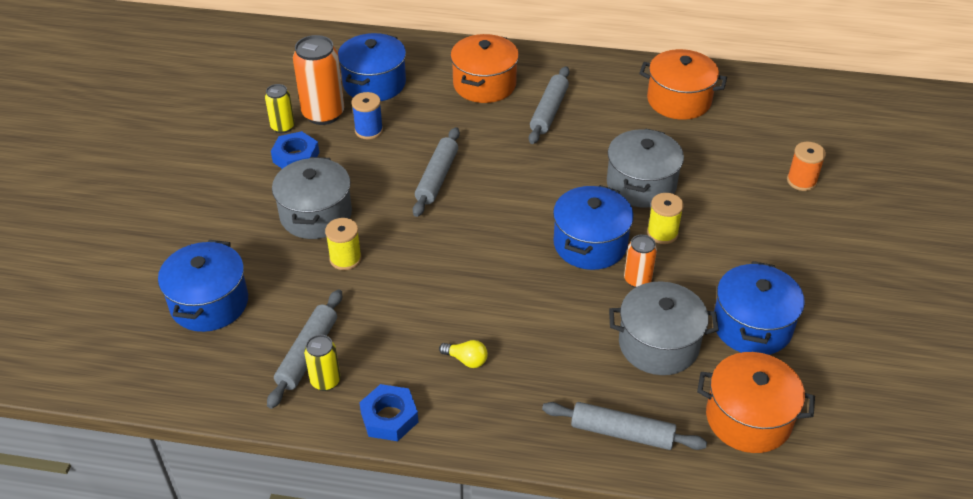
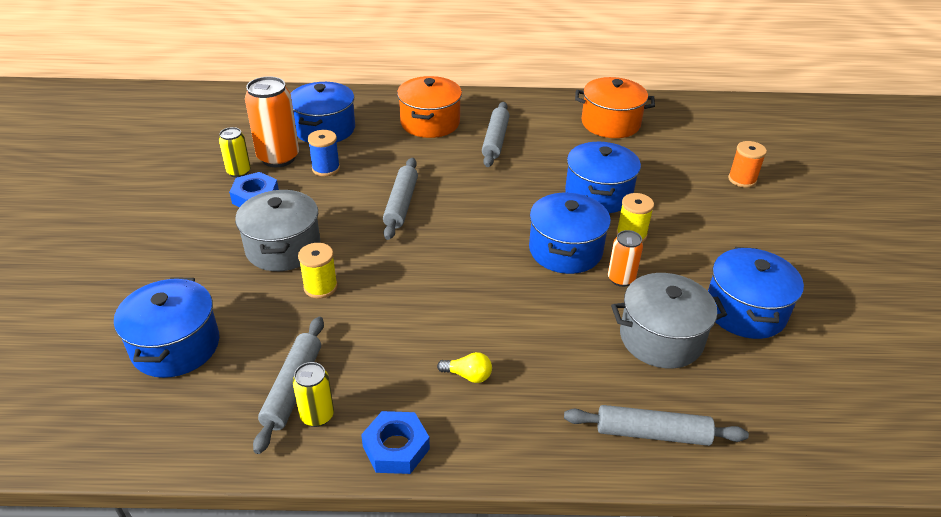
camera: 10 degrees left, 5 degrees down
grey pot [607,128,684,208] -> blue pot [565,142,641,213]
orange pot [697,352,815,453] -> none

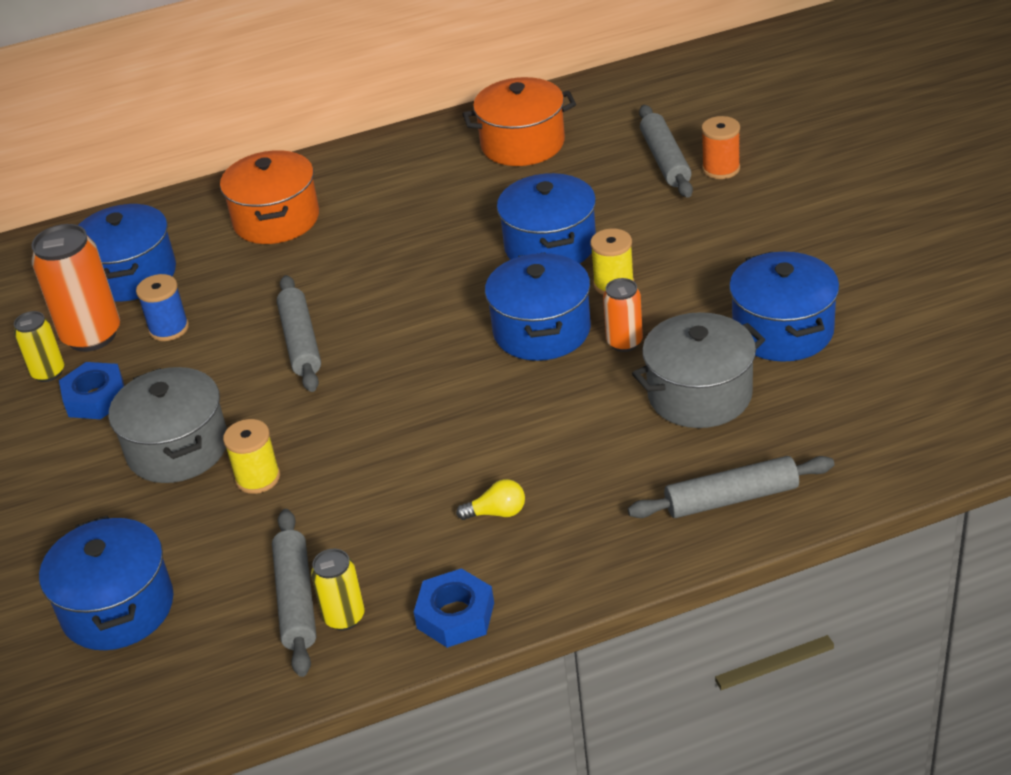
camera: 15 degrees left, 0 degrees up
grey rolling pin [482,102,510,167] -> grey rolling pin moved to [639,105,693,198]

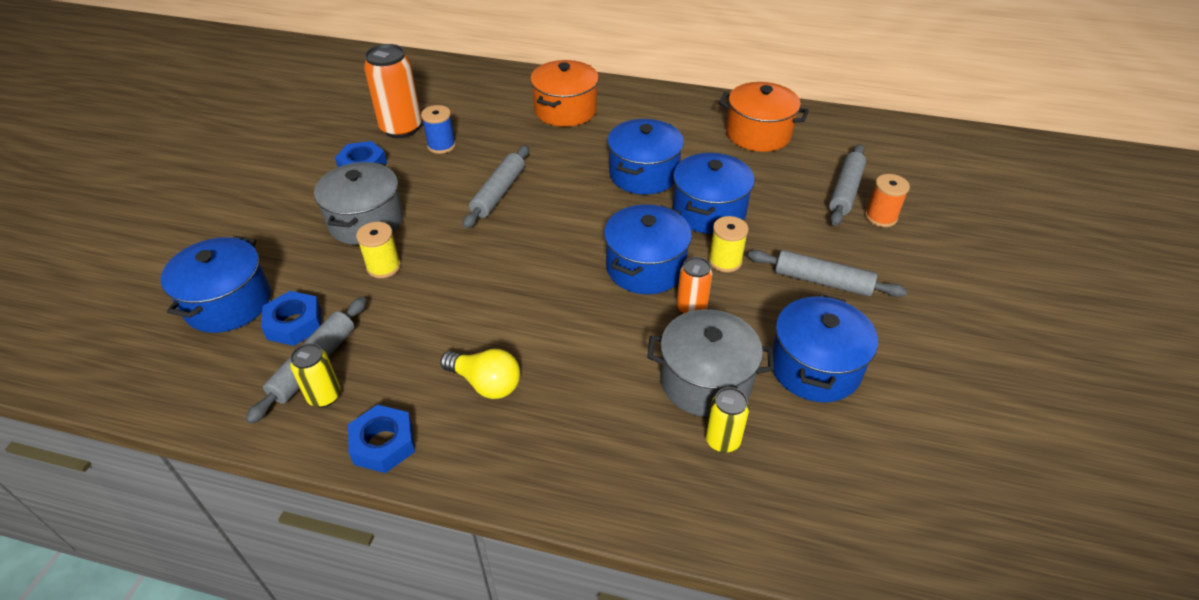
camera: 30 degrees right, 5 degrees up
yellow can [14,311,64,382] -> yellow can moved to [705,387,749,453]
blue pot [79,204,176,301] -> blue pot moved to [607,119,684,195]
yellow light bulb [456,479,525,520] -> yellow light bulb [440,349,520,399], size x1.56
grey rolling pin [628,456,834,518] -> grey rolling pin moved to [748,250,907,297]
none -> blue nut [261,291,321,346]

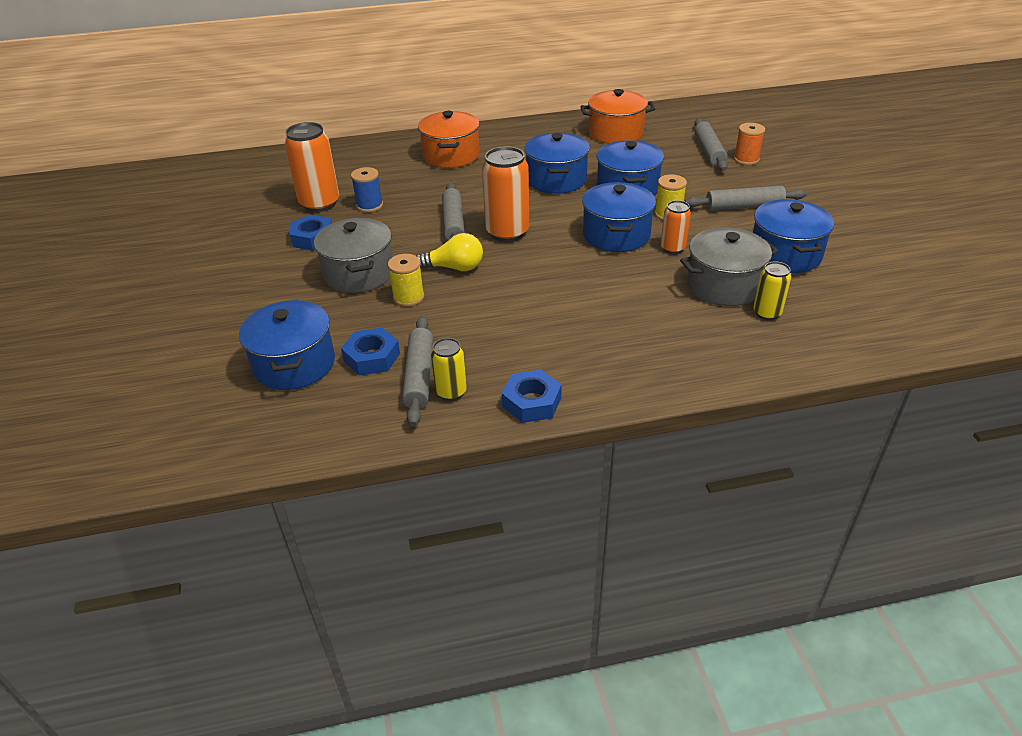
camera: 25 degrees left, 5 degrees down
yellow light bulb [440,349,520,399] -> yellow light bulb moved to [416,233,483,271]
none -> orange can [482,146,529,242]

